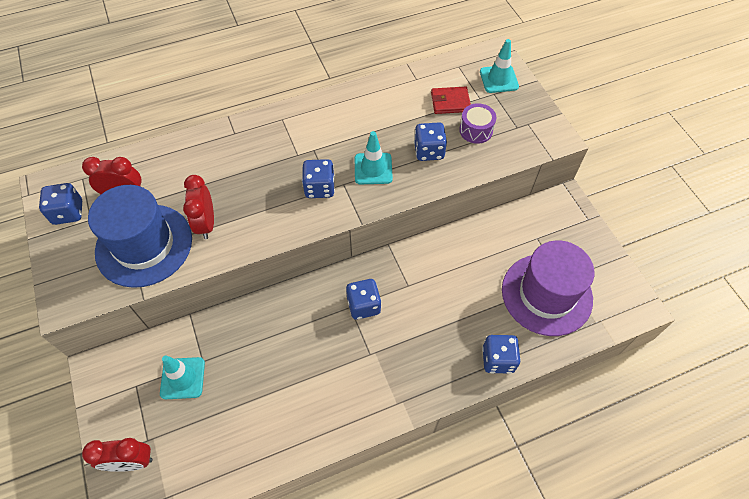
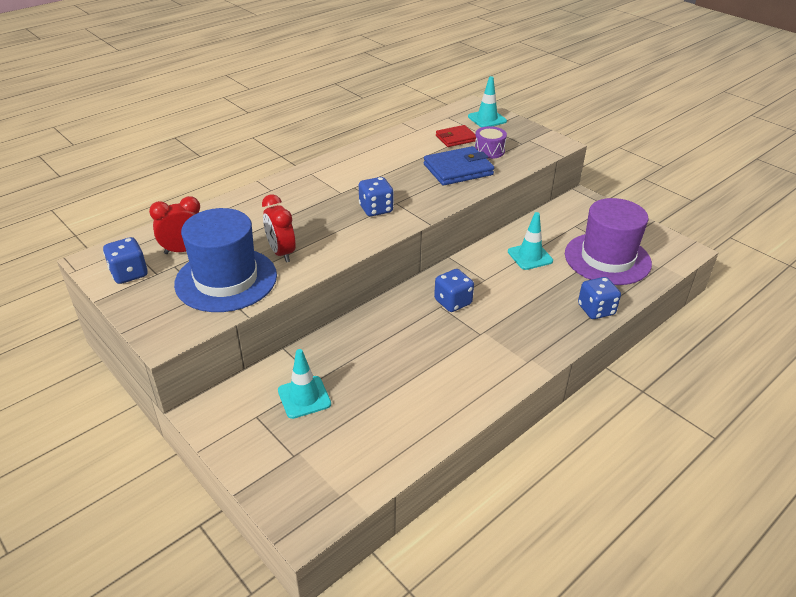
camera: 20 degrees left, 20 degrees down
red clock [82,438,153,472] -> none
turquoise traffic cone [355,131,393,184] -> turquoise traffic cone moved to [508,212,553,270]
blue dice [414,122,447,161] -> blue wallet [423,146,494,186]

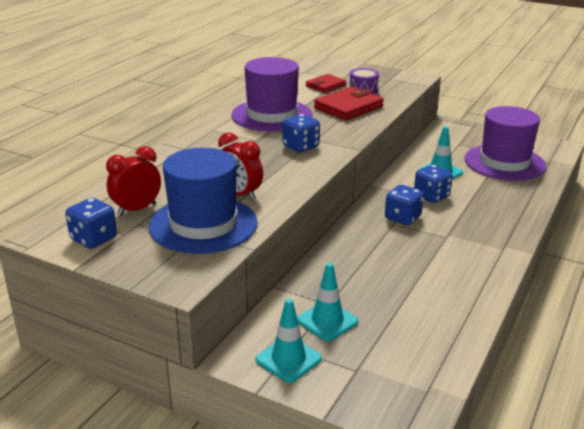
camera: 20 degrees left, 10 degrees down
blue wallet [423,146,494,186] -> red wallet [314,87,384,120]
turquoise traffic cone [468,76,507,127] -> turquoise traffic cone moved to [256,298,322,383]
blue dice [578,277,621,319] -> blue dice moved to [414,165,453,203]
none -> purple hat [231,57,312,131]

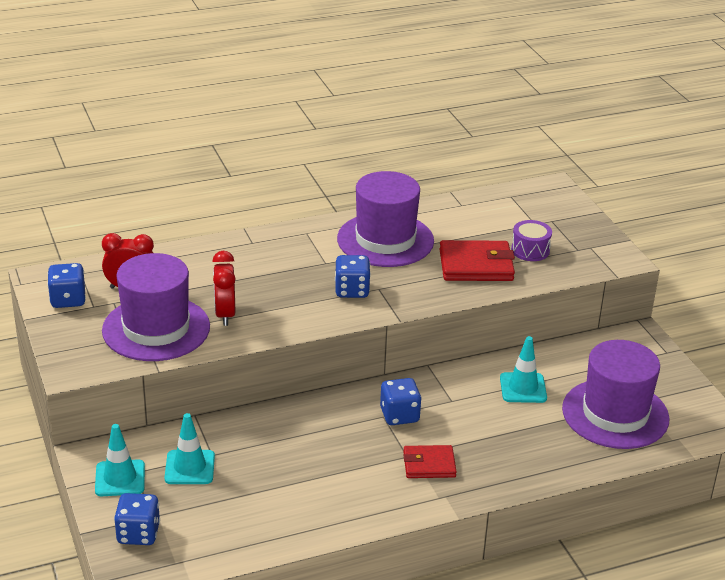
camera: 40 degrees right, 5 degrees up
blue hat [149,148,258,254] -> purple hat [102,253,210,361]
red wallet [306,74,346,93] -> red wallet moved to [403,445,457,478]
blue dice [414,165,453,203] -> blue dice moved to [114,493,160,545]

